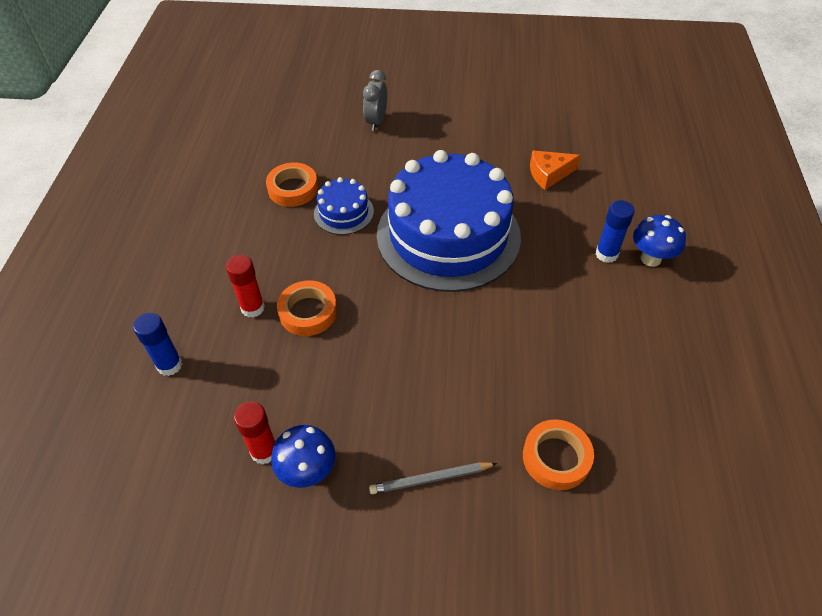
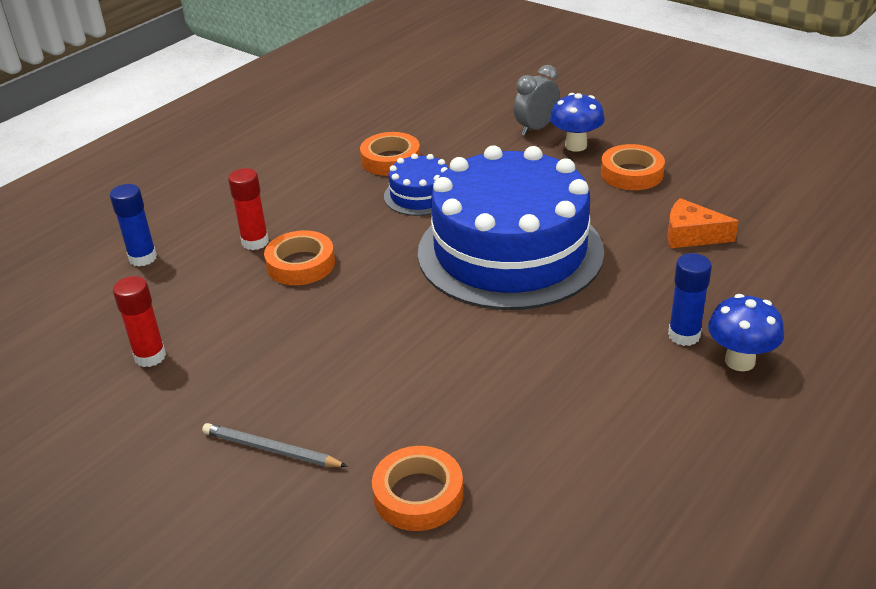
camera: 35 degrees right, 15 degrees down
blue mushroom [271,425,335,488] -> blue mushroom moved to [550,93,605,152]
none -> orange tape [601,144,665,190]

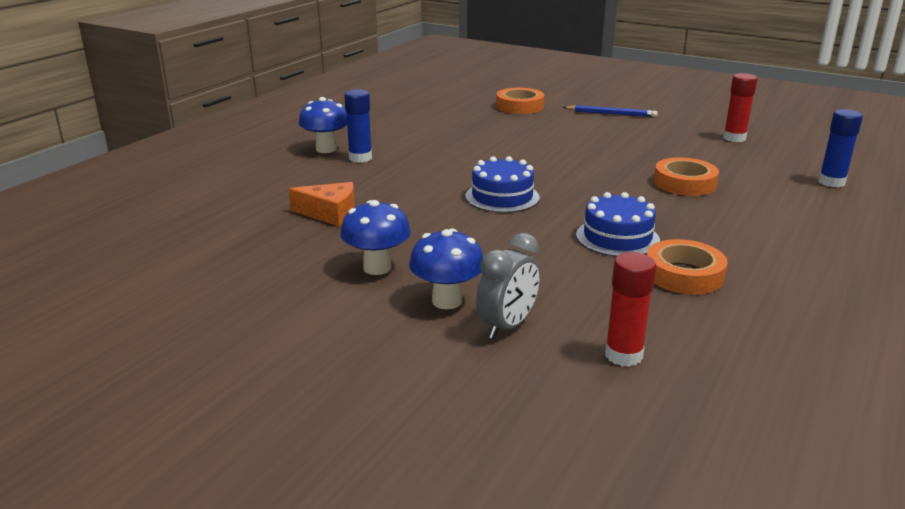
camera: 170 degrees right, 10 degrees down
grey pencil [202,423,348,467] -> blue pencil [563,105,658,117]
red glue stick [228,168,269,250] -> red glue stick moved to [605,252,656,367]
blue cake [418,145,604,310] -> blue cake [465,156,540,213], size x0.43
orange tape [601,144,665,190] -> blue mushroom [340,200,411,275]

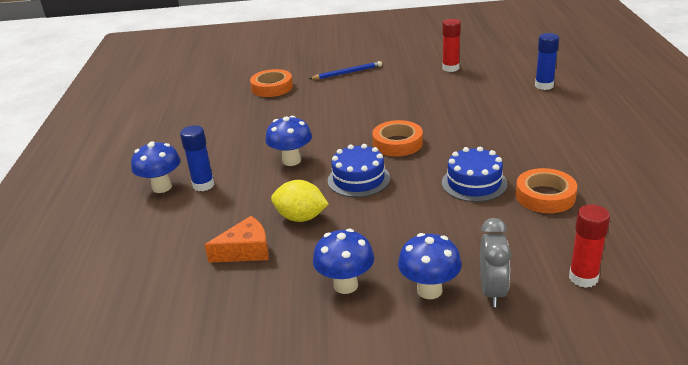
camera: 30 degrees left, 5 degrees up
orange tape [654,157,719,196] -> orange tape moved to [372,120,423,156]
none -> blue mushroom [265,116,312,166]
none -> yellow lemon [271,180,329,222]

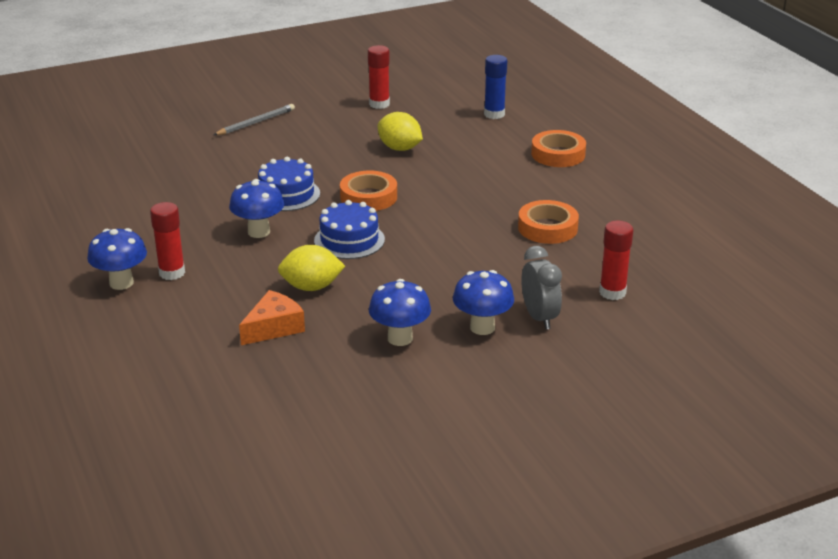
camera: 25 degrees left, 0 degrees up
blue glue stick [180,125,214,191] -> red glue stick [150,202,185,280]
orange tape [250,69,293,97] -> orange tape moved to [531,130,586,167]
blue pencil [309,61,382,79] -> grey pencil [214,104,295,135]
blue cake [442,147,508,202] -> blue cake moved to [258,157,320,211]
none -> yellow lemon [378,112,423,151]

